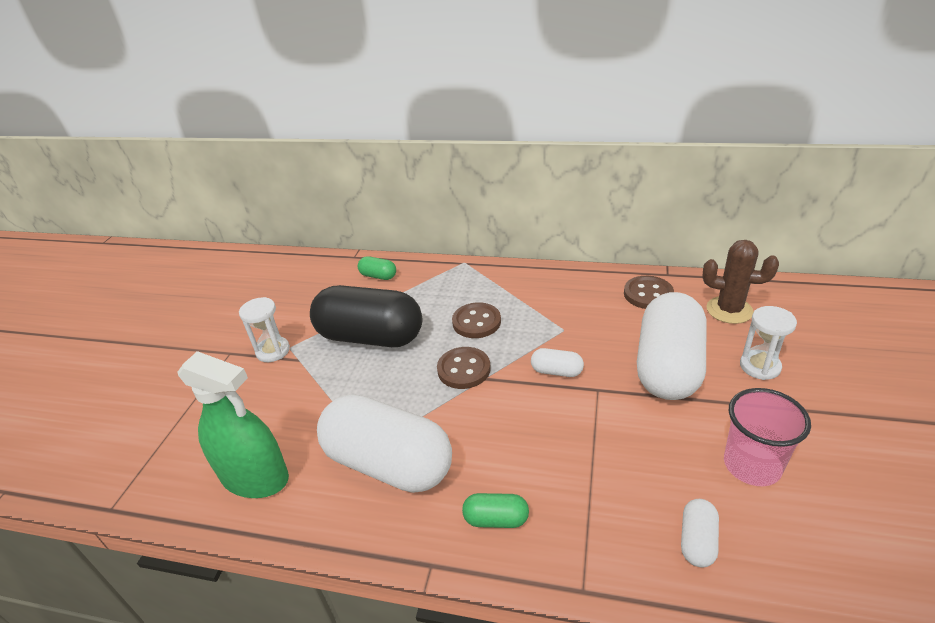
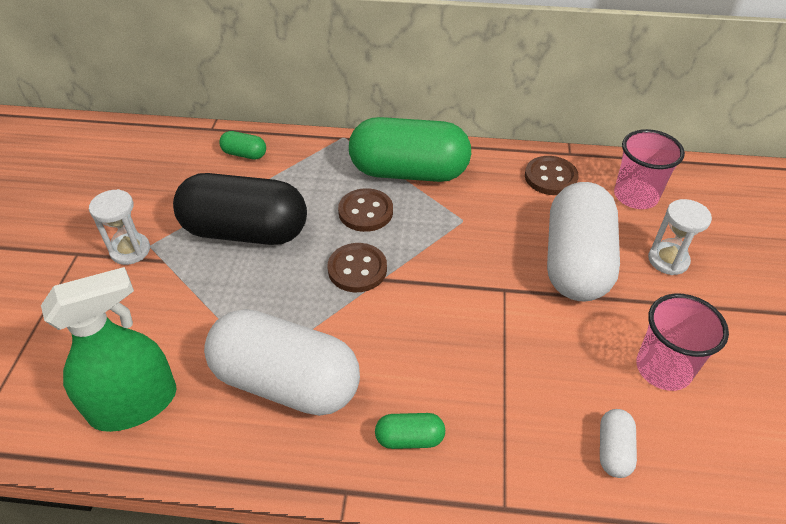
camera: 10 degrees left, 10 degrees up
green spray bottle [178,351,289,498] -> green spray bottle turned 45 degrees counterclockwise [41,267,177,432]
white capsule [531,348,584,377] -> none
brown cactus [702,240,779,324] -> pink cup [614,129,685,209]
none -> green capsule [349,117,471,182]

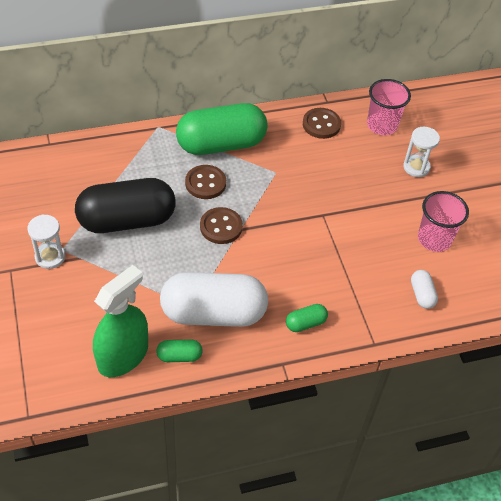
camera: 25 degrees left, 5 degrees up
green capsule [219,131,266,160] -> green capsule moved to [156,339,203,362]
white capsule [547,182,620,302] -> none

